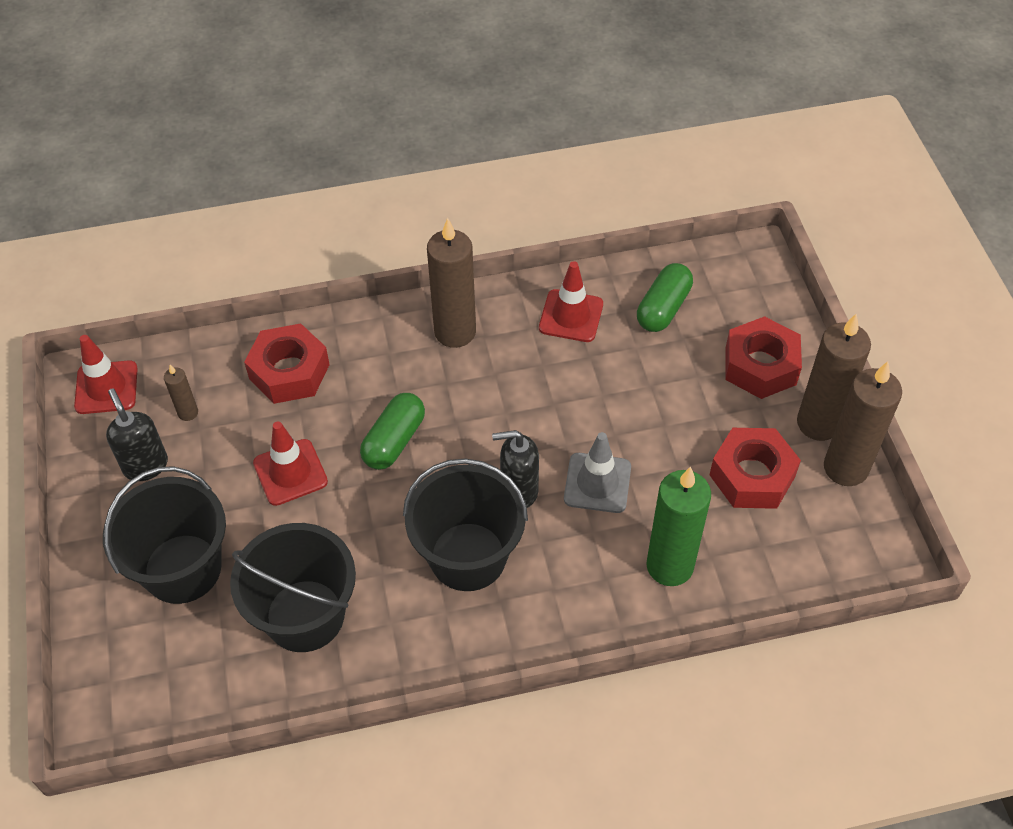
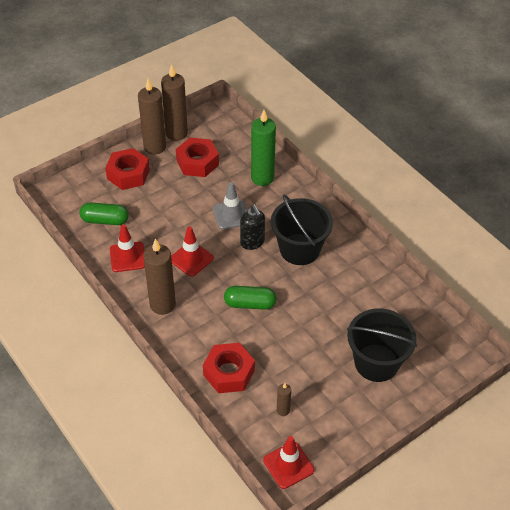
camera: 115 degrees left, 5 degrees down
black soap dispenser [106,389,168,481] -> none
black bucket [230,523,356,652] -> none
red traffic cone [253,421,328,506] -> red traffic cone moved to [171,226,214,277]

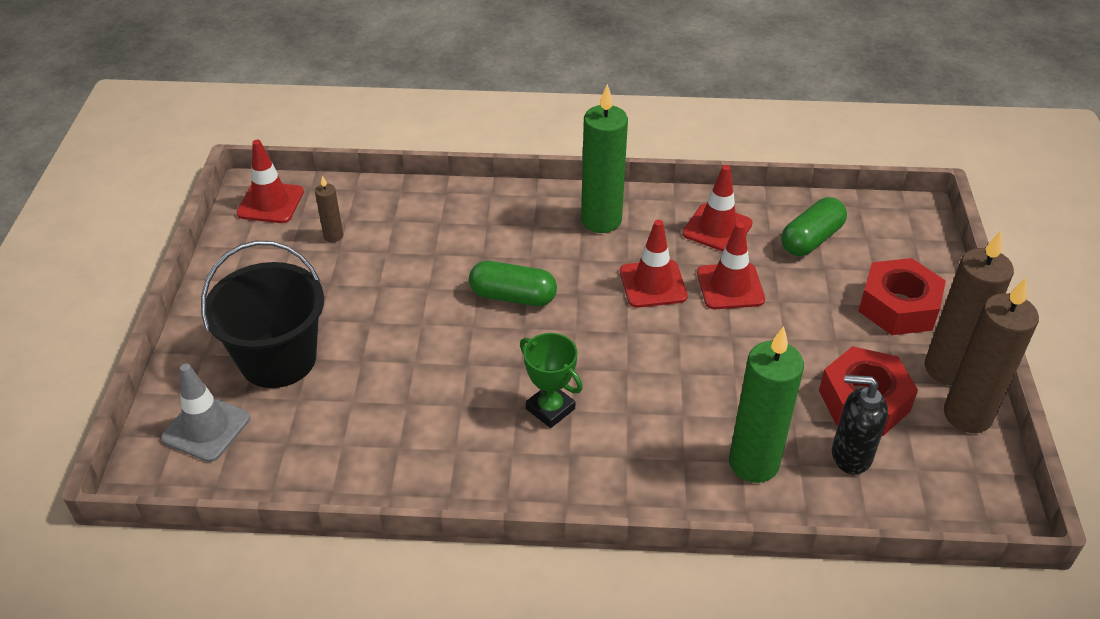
camera: 130 degrees right, 5 degrees down
brown candle [143,239,176,315] -> green candle [581,84,628,233]
red nut [203,343,255,393] -> none
grey traffic cone [213,182,248,229] -> grey traffic cone moved to [161,364,250,462]
green capsule [224,286,277,310] -> green capsule turned 60 degrees clockwise [469,261,557,306]
black soap dispenser [240,204,265,250] -> black soap dispenser moved to [832,375,888,475]
black bucket [271,195,333,265] -> green trophy [520,333,583,428]
none -> red traffic cone [697,222,765,309]

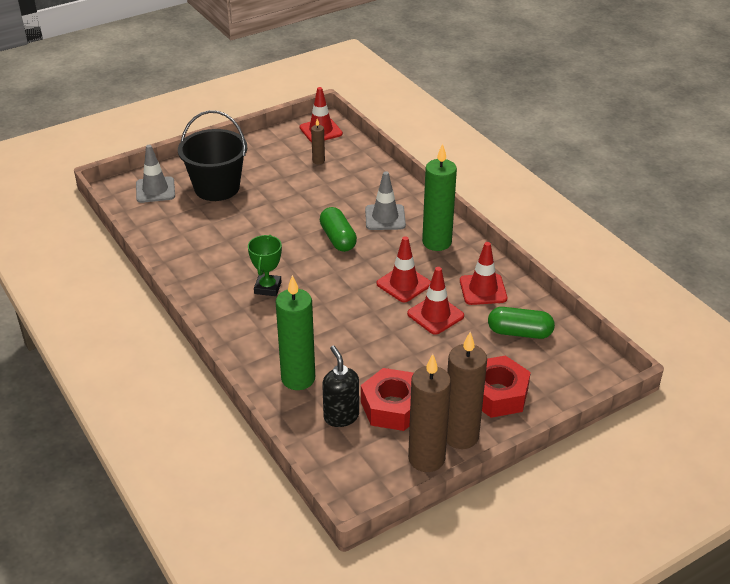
camera: 55 degrees right, 5 degrees down
none -> grey traffic cone [365,171,406,230]

